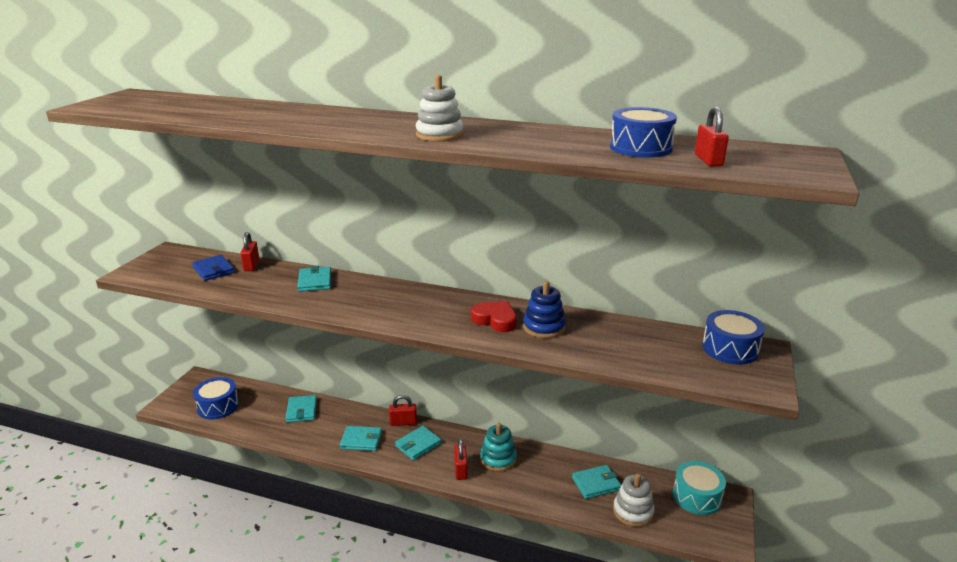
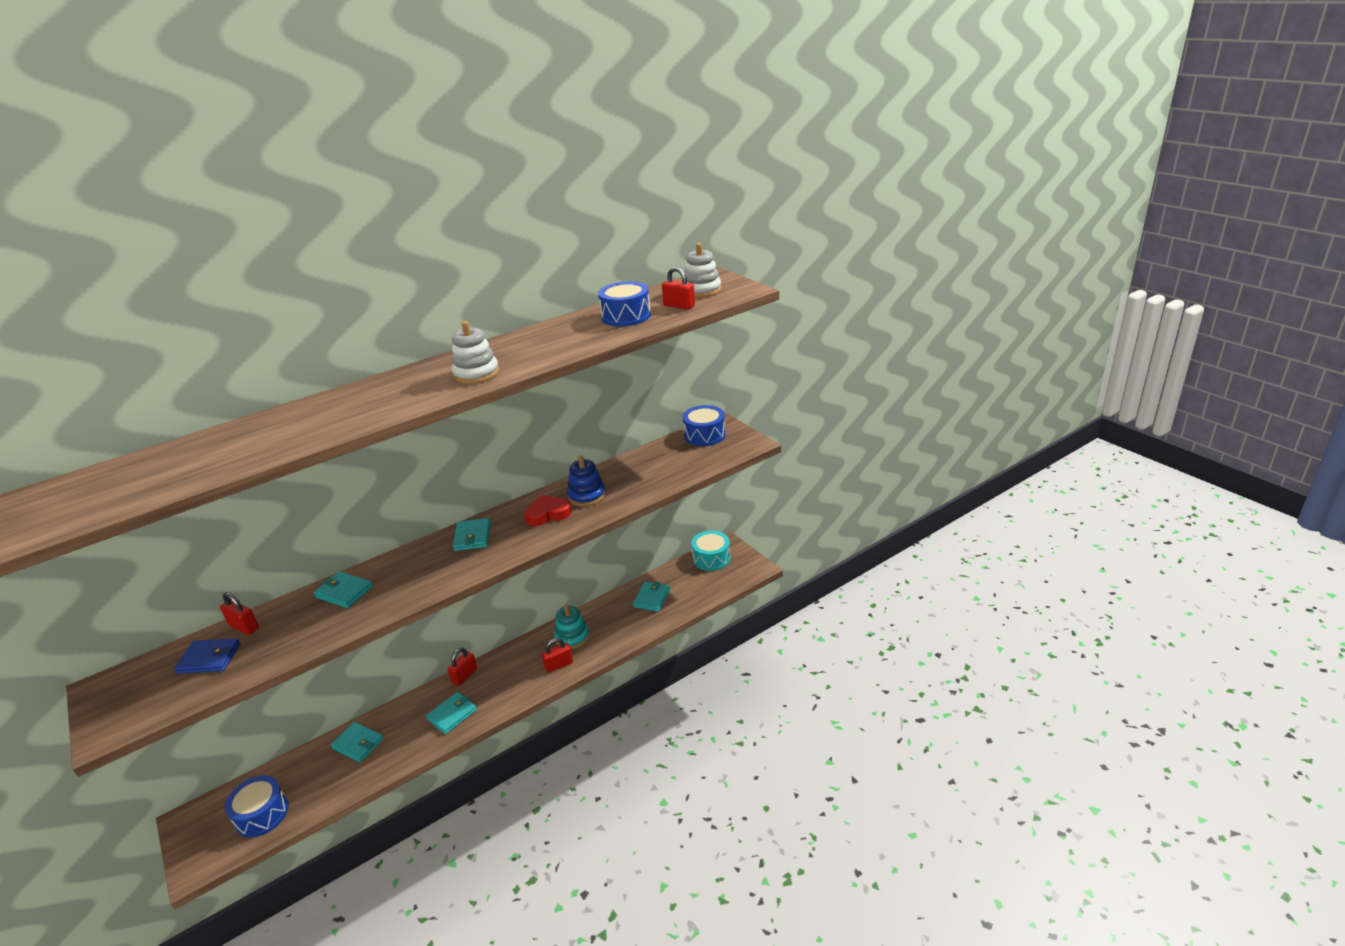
camera: 50 degrees left, 5 degrees up
turquoise wallet [395,426,442,460] -> turquoise wallet moved to [453,518,491,551]
red padlock [454,439,468,480] -> red padlock turned 60 degrees counterclockwise [541,638,573,673]
white stacking toy [613,474,655,527] -> white stacking toy moved to [685,243,721,298]

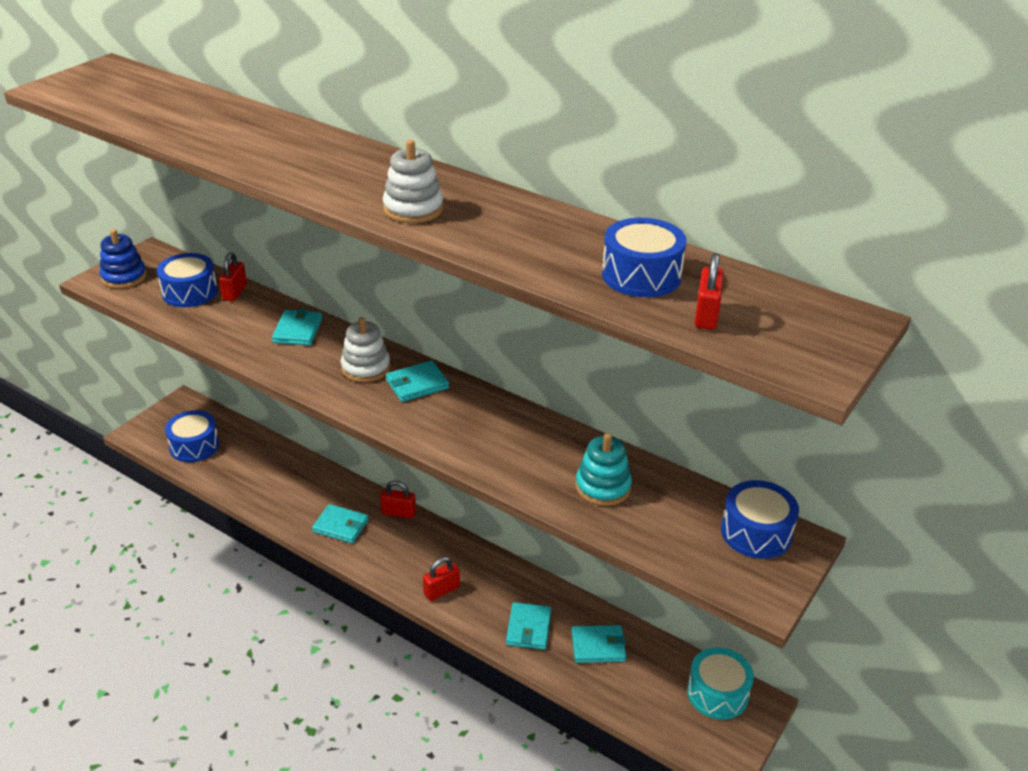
camera: 65 degrees right, 5 degrees up
blue wallet [174,638,241,674] -> blue drum [157,253,218,307]
turquoise wallet [331,722,384,762] -> turquoise wallet moved to [506,602,551,650]
red heart [524,495,571,526] -> none
red padlock [541,638,573,673] -> red padlock turned 75 degrees counterclockwise [423,557,460,601]
turquoise stacking toy [554,604,589,649] -> turquoise stacking toy moved to [575,433,632,506]
blue stacking toy [567,456,606,506] -> blue stacking toy moved to [100,229,147,289]
white stacking toy [685,243,721,298] -> white stacking toy moved to [341,317,390,382]

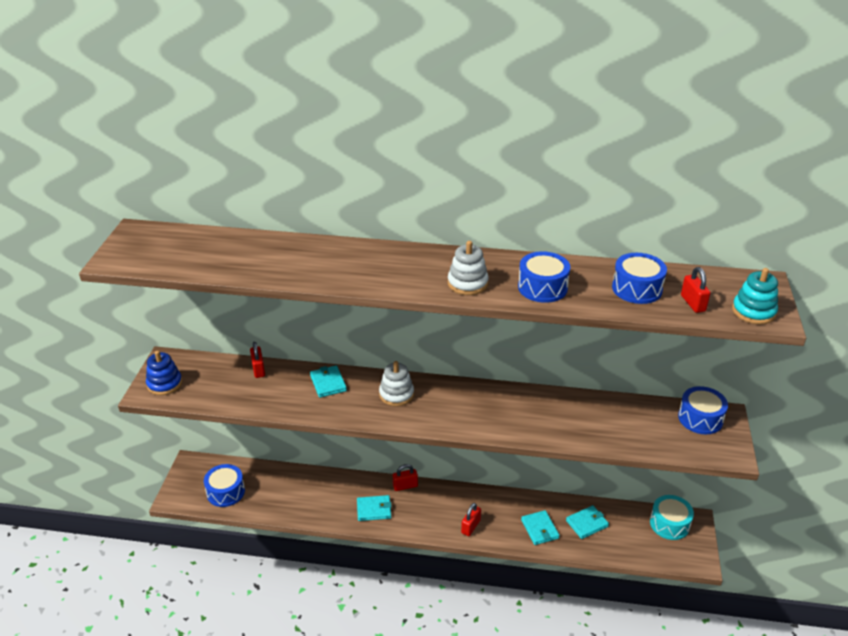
camera: 25 degrees left, 0 degrees up
blue drum [157,253,218,307] -> blue drum moved to [518,251,570,303]
turquoise wallet [386,360,449,402] -> none
turquoise stacking toy [575,433,632,506] -> turquoise stacking toy moved to [732,268,778,324]

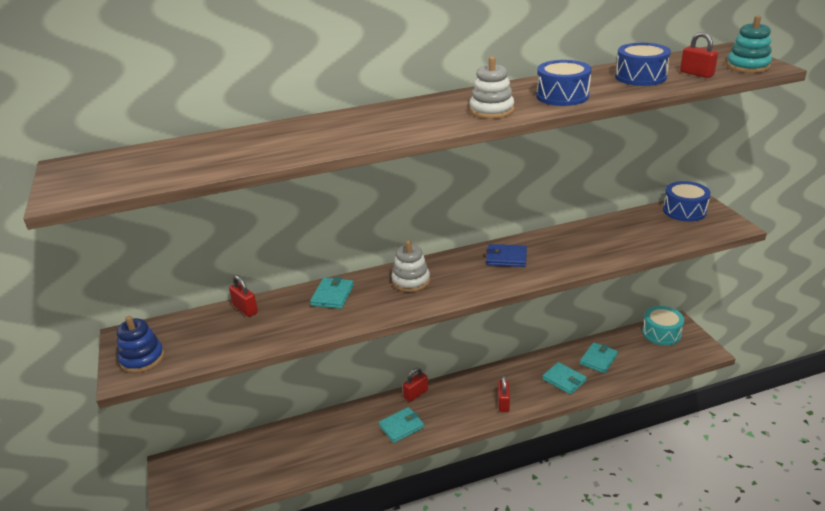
camera: 25 degrees left, 5 degrees down
blue drum [204,464,245,507] -> none
turquoise wallet [310,365,347,398] -> turquoise wallet turned 60 degrees clockwise [310,277,354,309]
none -> blue wallet [486,244,527,267]

